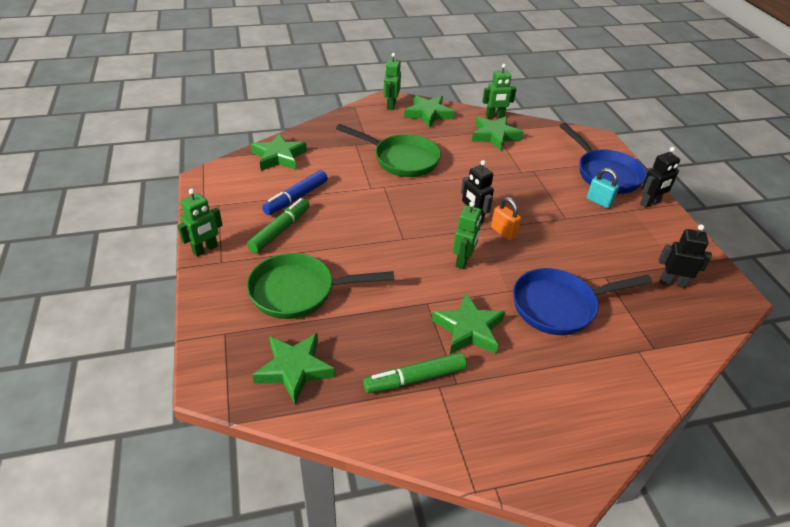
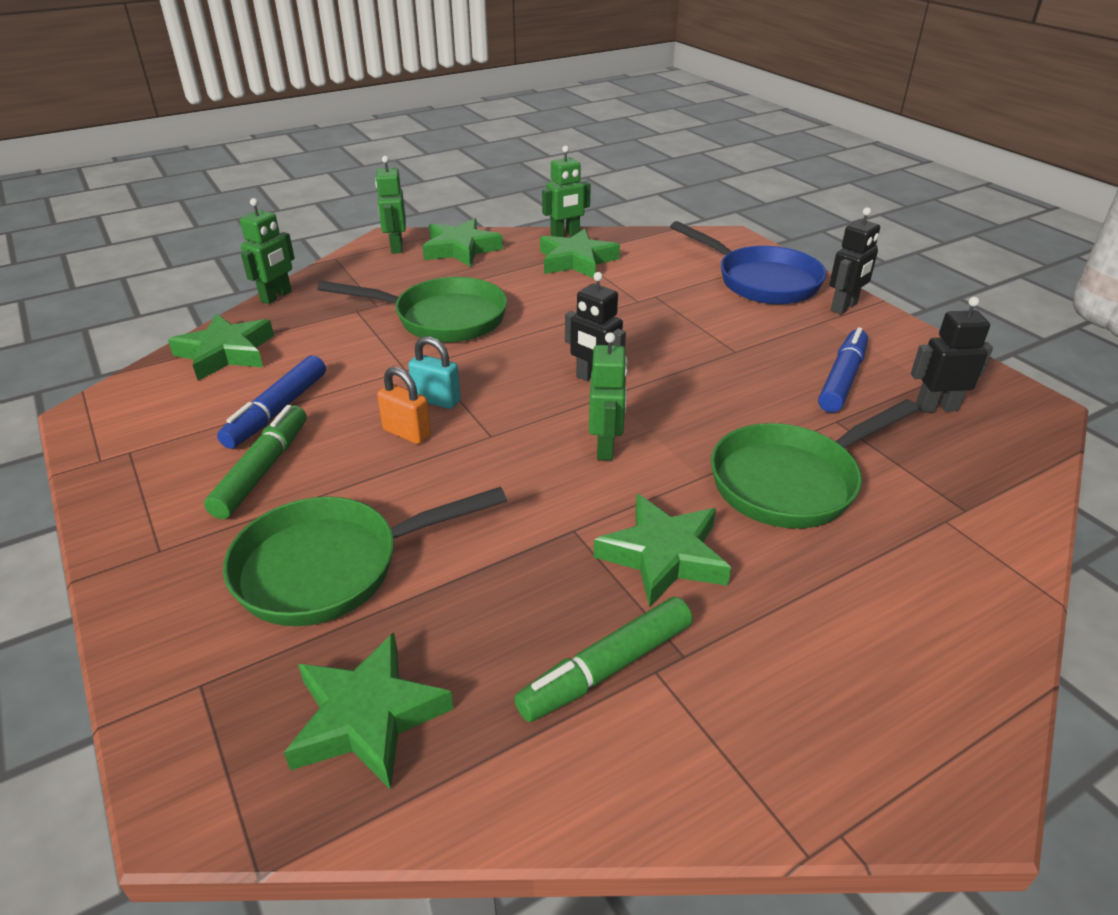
camera: 15 degrees left, 5 degrees down
green robot [177,189,223,257] -> green robot moved to [240,198,295,304]
orange padlock [491,197,521,240] -> orange padlock moved to [377,367,431,444]
blue pan [513,268,652,335] -> green pan [711,399,919,529]
turquoise padlock [587,168,619,208] -> turquoise padlock moved to [408,336,461,409]
none -> blue marker [818,327,868,413]

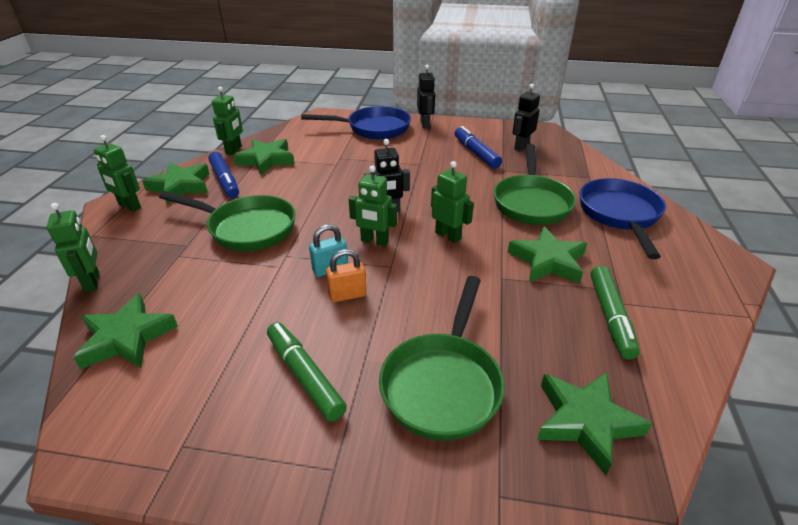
camera: 50 degrees left, 0 degrees up
blue marker [217,355,326,449] -> blue marker moved to [208,152,239,198]
green pan [317,277,507,342] -> green pan turned 60 degrees clockwise [159,191,296,251]
none -> green robot [349,166,397,246]
none -> blue pan [579,178,666,259]

